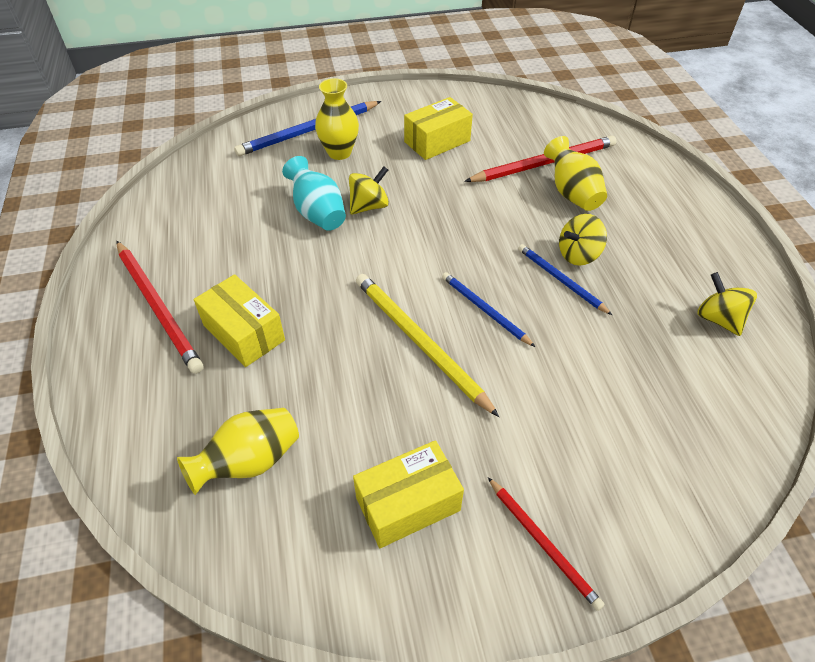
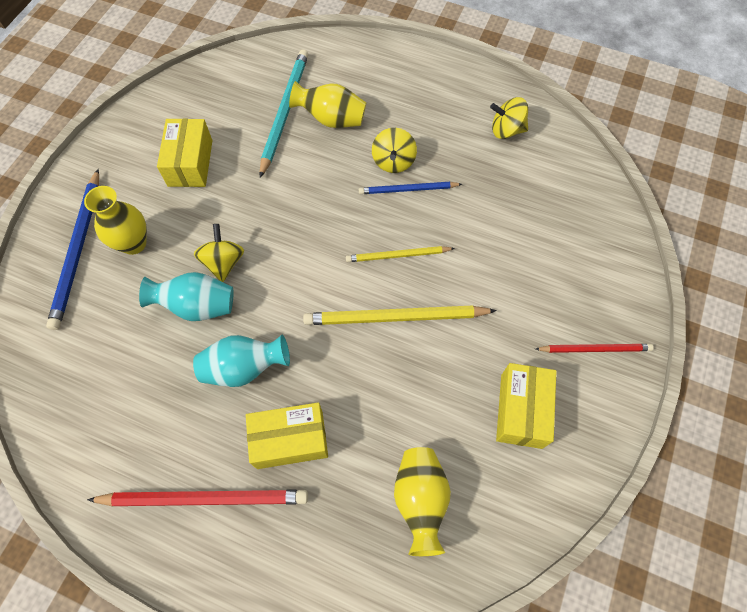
camera: 55 degrees left, 15 degrees up
blue pencil [442,272,535,347] -> yellow pencil [346,246,455,262]
red pencil [464,136,616,182] -> turquoise pencil [260,49,308,178]
none -> turquoise vase [193,335,290,387]

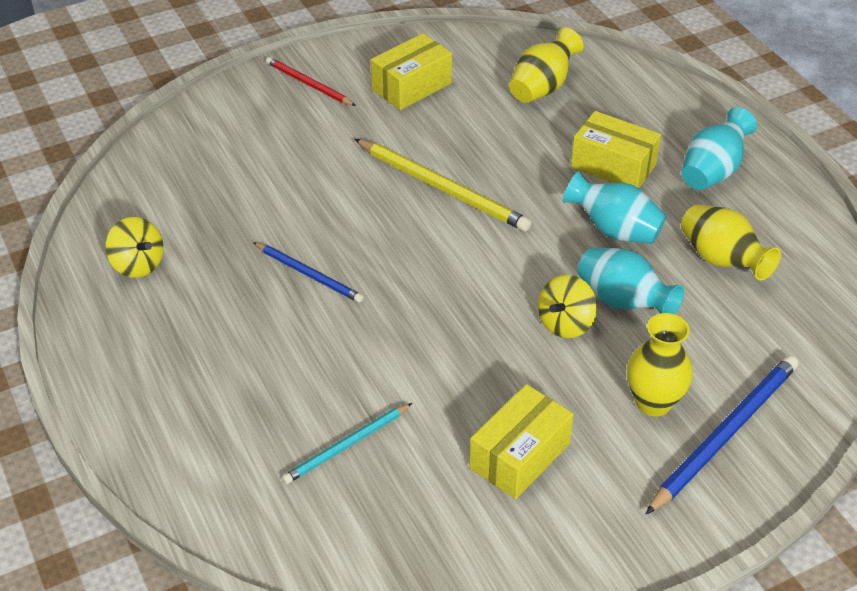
camera: 140 degrees left, 20 degrees down
red pencil [87,489,308,507] -> turquoise vase [681,107,757,190]
turquoise pencil [260,49,308,178] -> turquoise pencil [282,403,412,484], size x0.60
yellow vase [289,81,366,128] -> yellow vase moved to [681,205,781,281]
yellow pencil [346,246,455,262] -> none
yellow spinning top [372,128,417,173] -> none

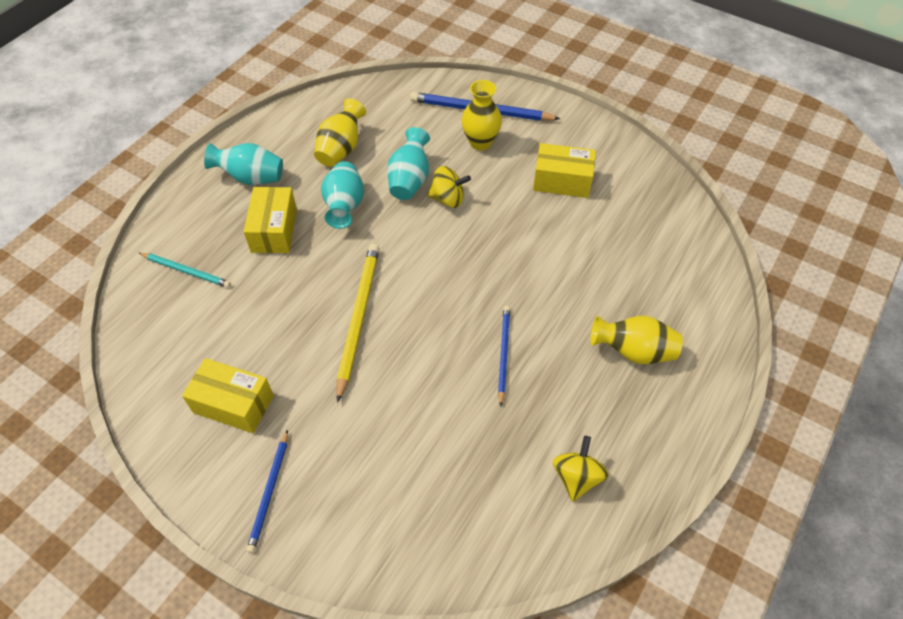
camera: 120 degrees left, 10 degrees up
red pencil [266,57,356,106] -> blue pencil [246,430,288,553]
turquoise pencil [282,403,412,484] -> turquoise pencil moved to [139,253,231,288]
yellow vase [509,27,584,103] -> yellow vase moved to [590,316,683,364]

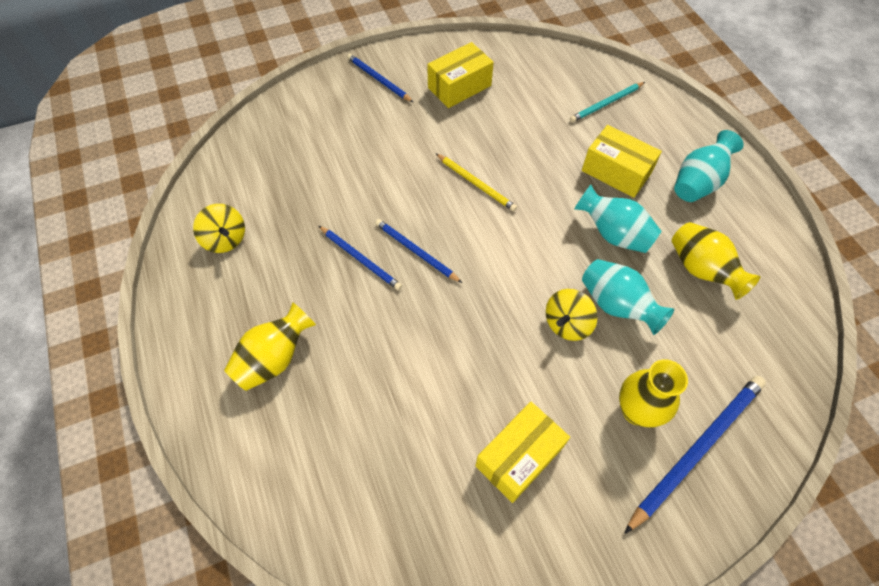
camera: 125 degrees right, 5 degrees up
yellow pencil [337,244,380,403] -> yellow pencil [435,153,517,211], size x0.60
none -> blue pencil [375,219,462,283]

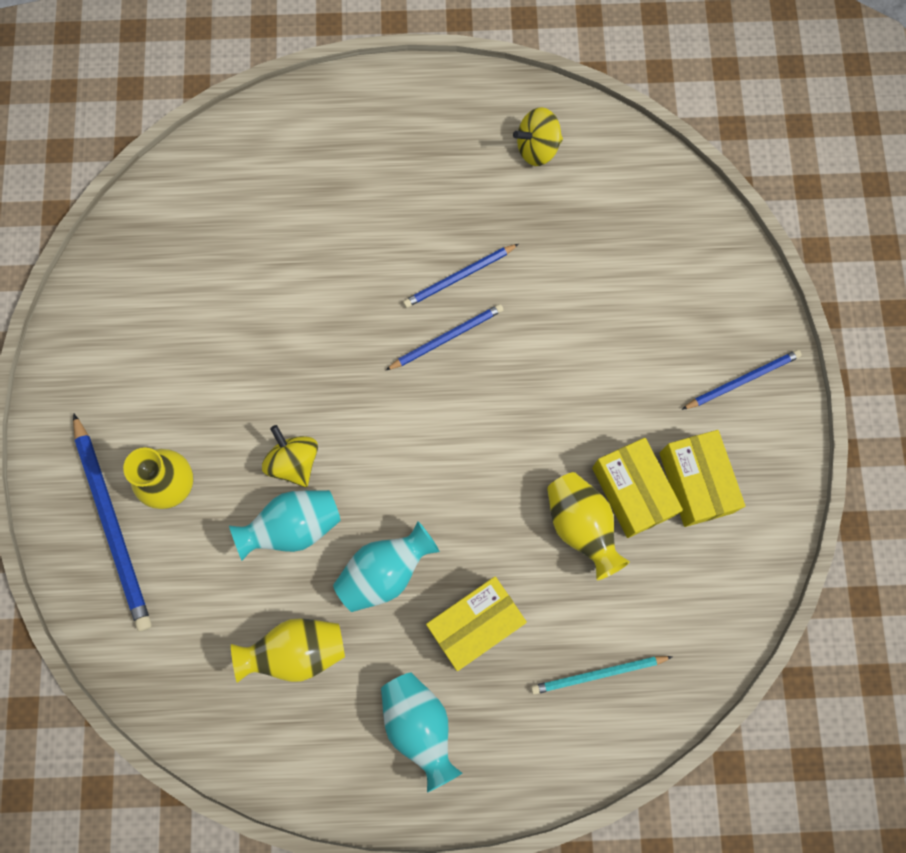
camera: 110 degrees right, 15 degrees up
yellow vase [224,302,316,391] -> yellow vase moved to [547,472,630,580]
yellow pencil [435,153,517,211] -> none
yellow box [475,402,570,503] -> yellow box moved to [592,438,683,538]
turquoise pencil [570,82,645,122] -> turquoise pencil turned 90 degrees counterclockwise [531,656,673,695]

